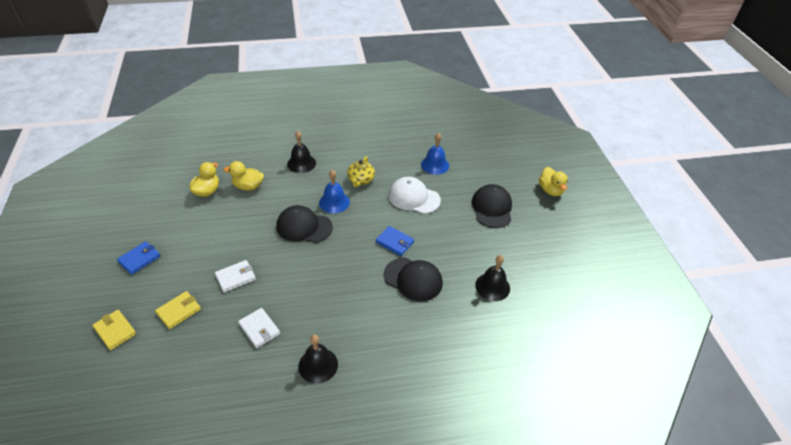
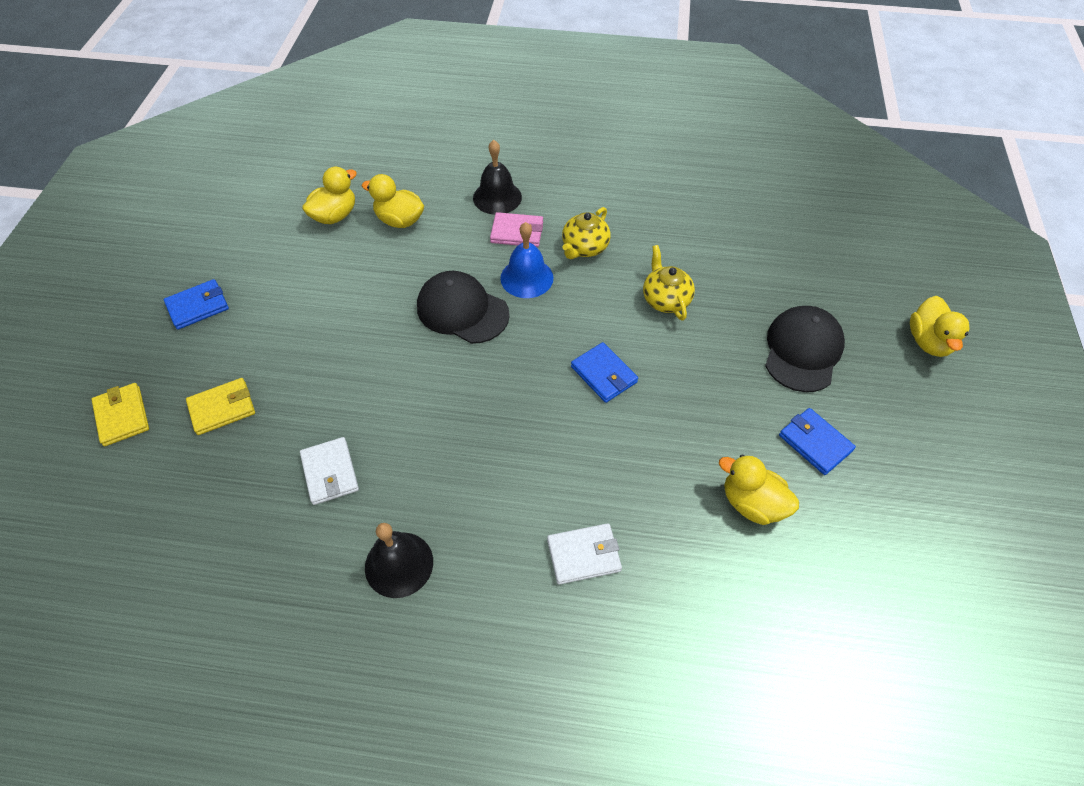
camera: 20 degrees right, 10 degrees up
white wallet [215,260,256,292] -> white wallet moved to [547,523,622,585]
black cap [384,258,443,301] -> none
white cap [388,177,441,214] -> yellow teapot [643,245,695,321]
blue bell [421,133,449,175] -> none
black bell [475,255,510,301] -> yellow duck [719,455,799,525]
none -> pink wallet [490,212,543,247]
none -> blue wallet [779,408,856,475]

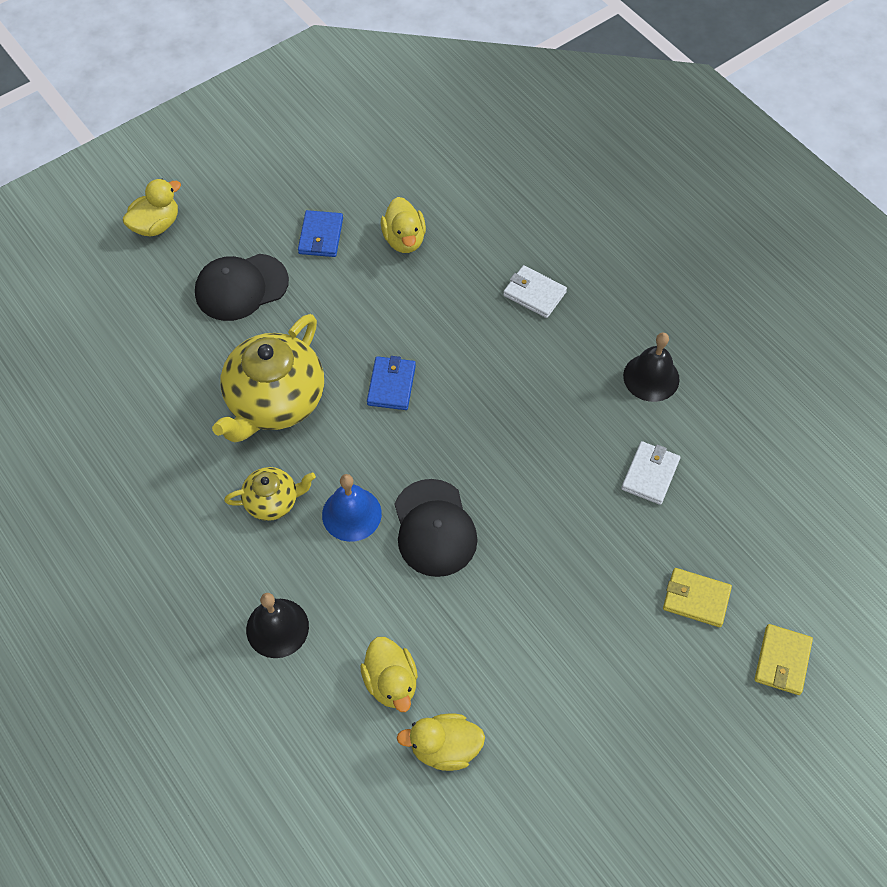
camera: 135 degrees left, 5 degrees up
blue wallet [164,279,229,330] -> none
pink wallet [490,212,543,247] -> none
yellow teapot [643,245,695,321] -> yellow teapot [212,314,324,442], size x1.92

